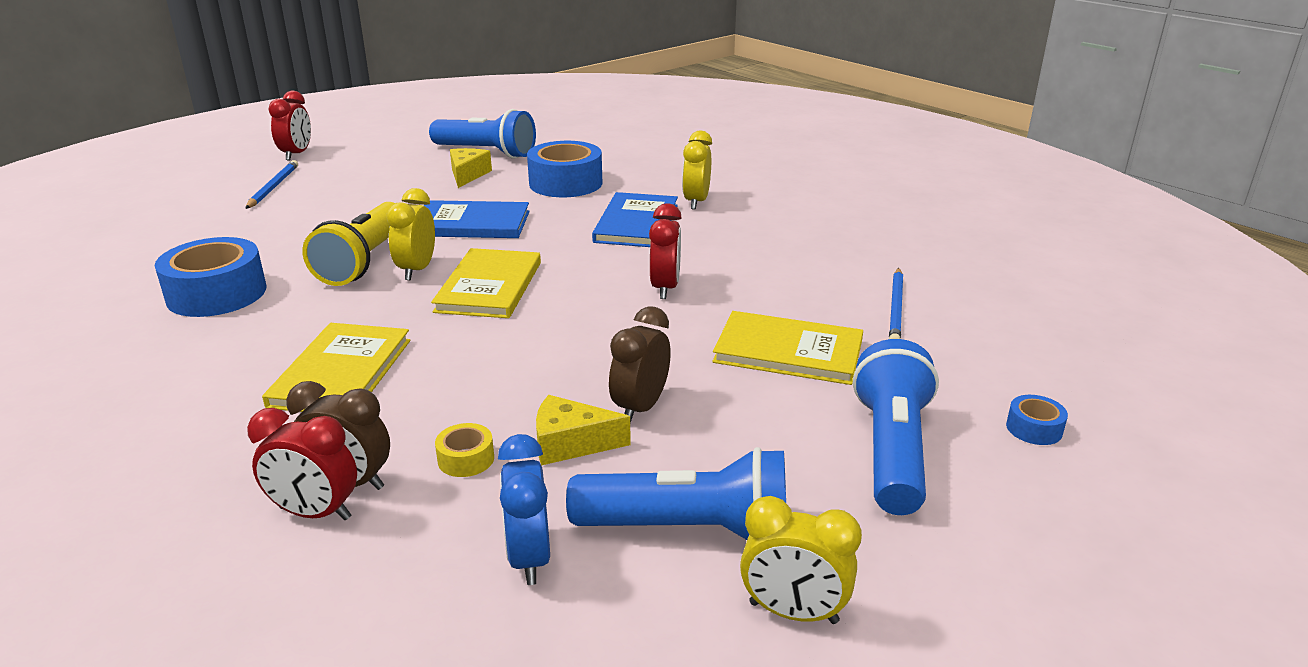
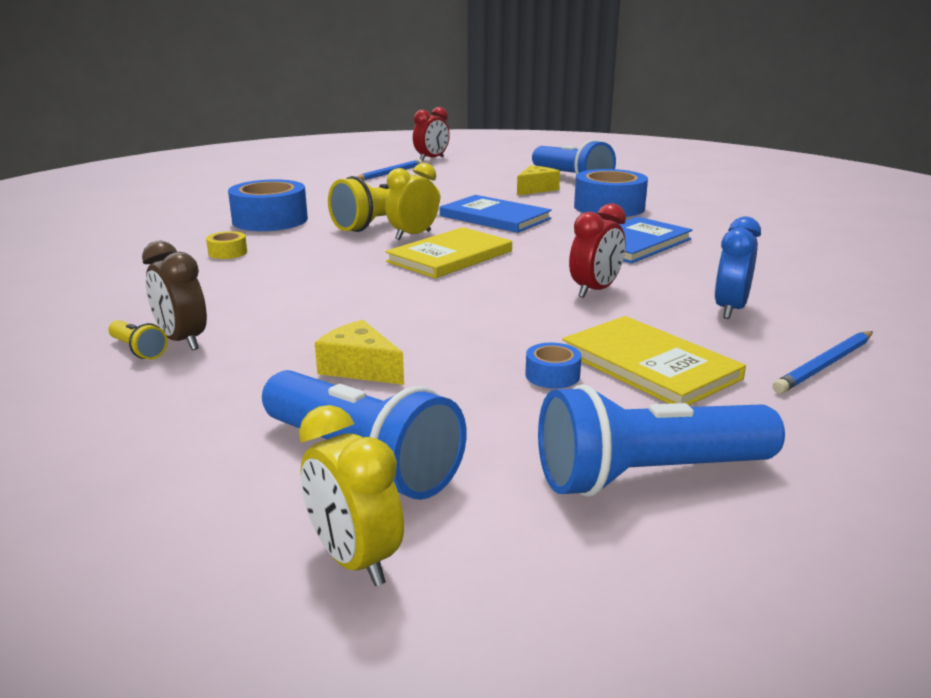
camera: 35 degrees right, 5 degrees down
red clock [247,408,357,520] -> yellow flashlight [108,320,168,360]
yellow book [262,323,410,412] -> none
yellow tape [435,423,494,477] -> yellow tape moved to [206,231,247,259]
blue clock [498,434,550,585] -> blue clock moved to [714,216,761,319]
brown clock [609,306,671,423] -> none
yellow clock [682,131,712,210] -> none
blue flashlight [853,339,939,515] -> blue flashlight turned 150 degrees counterclockwise [538,384,785,497]
blue tape [1006,395,1068,445] -> blue tape moved to [525,343,581,388]

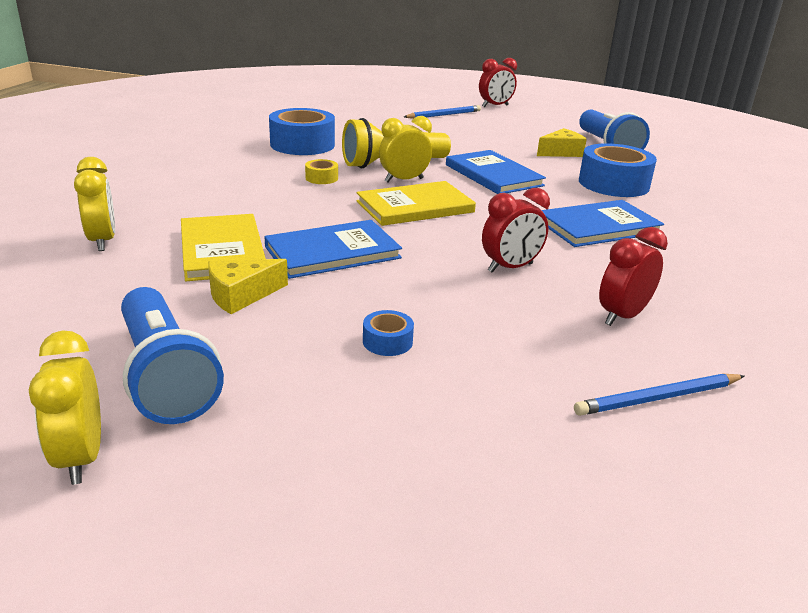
camera: 20 degrees right, 5 degrees up
yellow flashlight [108,320,168,360] -> yellow clock [74,157,115,251]
brown clock [142,241,207,350] -> none
yellow tape [206,231,247,259] -> yellow tape moved to [305,159,338,184]
yellow cheese [315,320,404,385] -> yellow cheese turned 90 degrees counterclockwise [208,259,288,314]
blue flashlight [538,384,785,497] -> none
yellow book [562,316,746,405] -> yellow book moved to [181,214,266,281]
blue clock [714,216,761,319] -> red clock [599,227,668,326]
none -> blue book [264,220,402,279]

